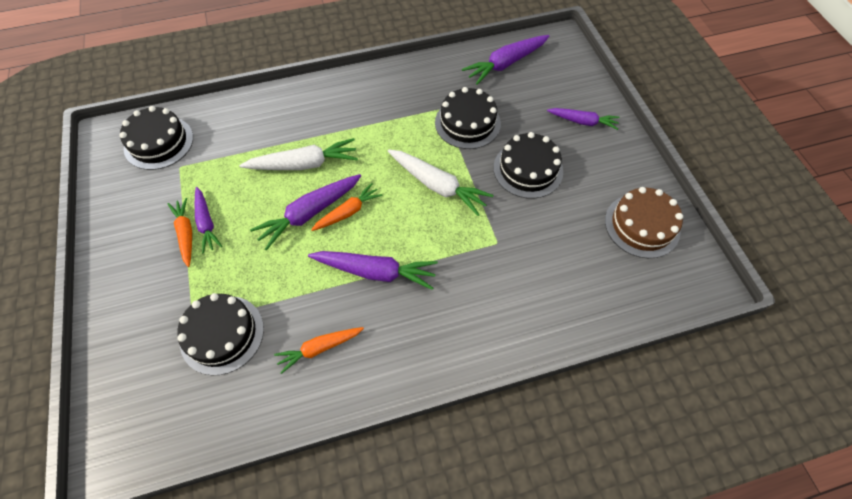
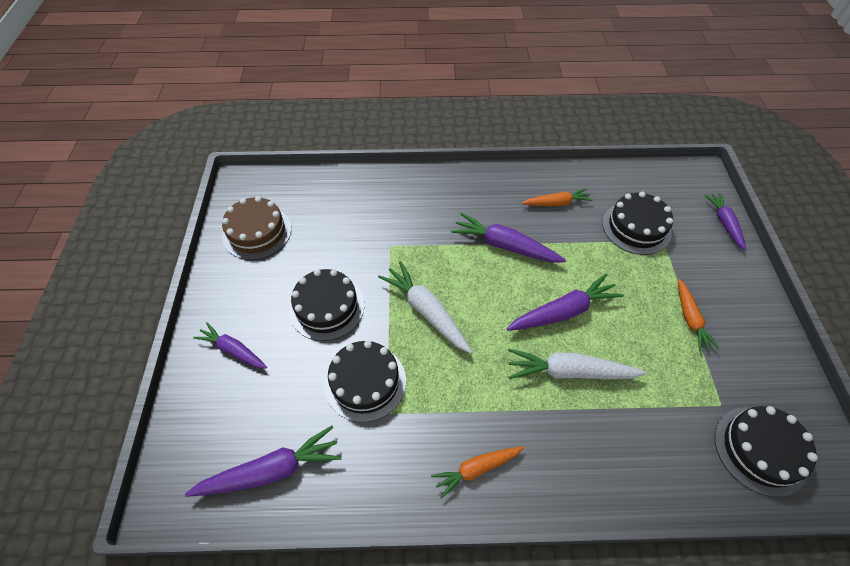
camera: 165 degrees left, 5 degrees down
purple carrot [195,187,222,253] -> purple carrot moved to [704,193,746,250]
orange carrot [311,183,383,231] -> orange carrot moved to [431,446,524,499]

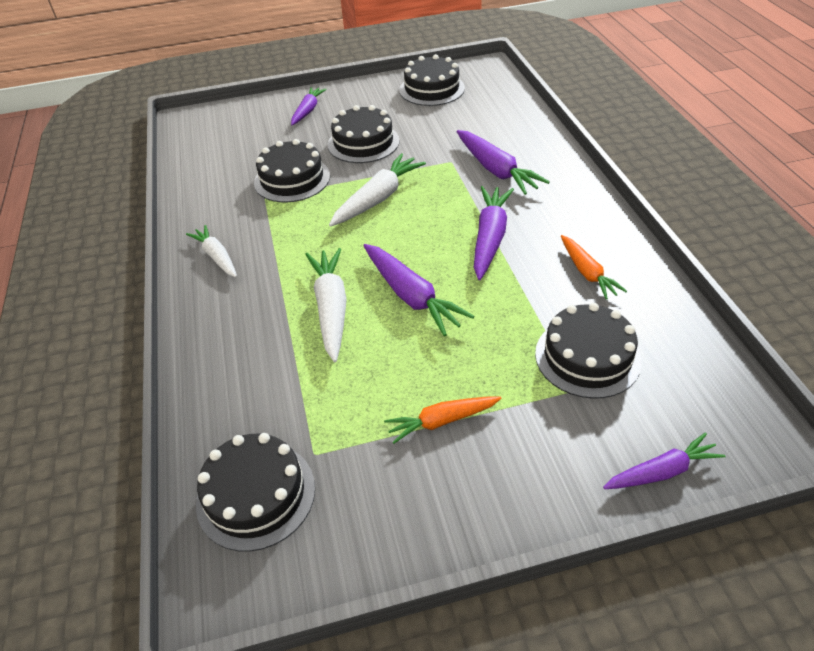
camera: 80 degrees right, 10 degrees down
purple carrot [185,426,342,497] -> purple carrot moved to [457,130,550,195]
brown cake [222,196,291,260] -> black cake [399,54,465,106]
orange carrot [431,446,524,499] -> white carrot [186,225,237,277]

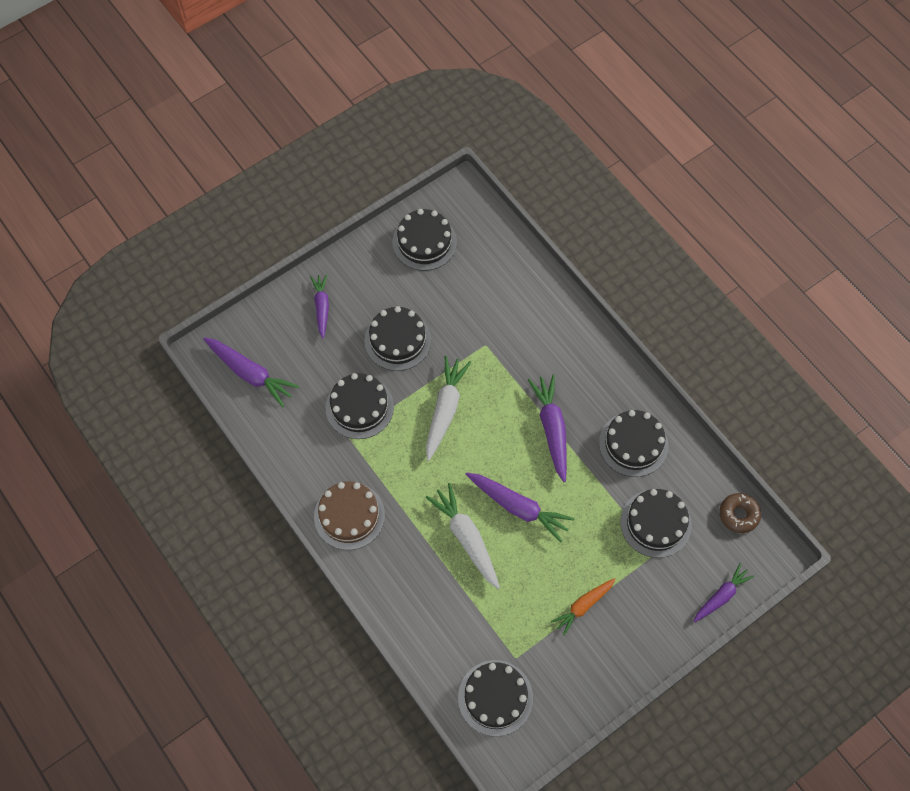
camera: 25 degrees left, 20 degrees up
white carrot [186,225,237,277] -> brown cake [314,481,385,550]
purple carrot [457,130,550,195] -> purple carrot moved to [203,337,299,407]
orange carrot [561,235,627,300] -> black cake [599,410,668,477]
none -> brown donut [719,493,761,533]

